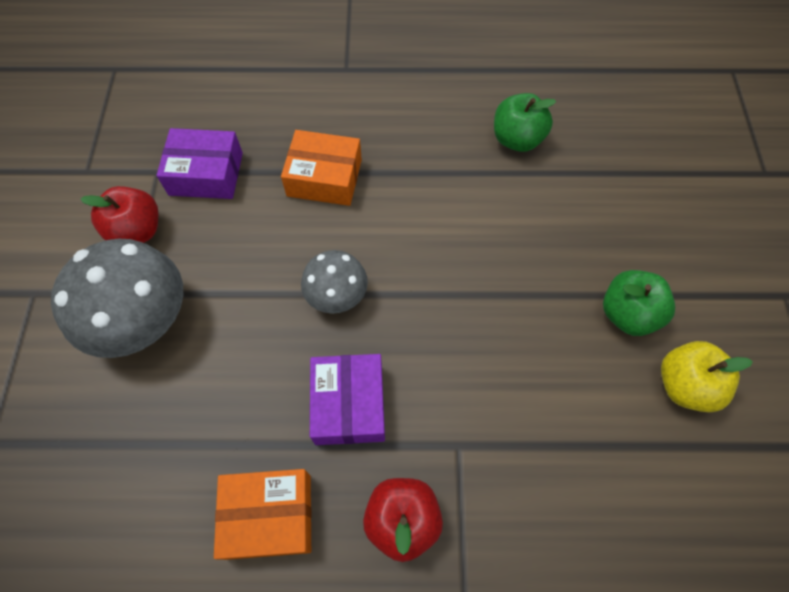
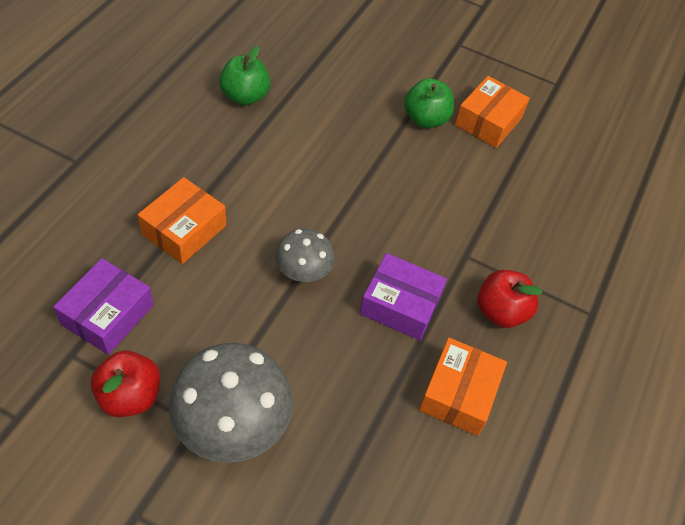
camera: 70 degrees left, 10 degrees down
yellow apple [661,341,753,412] -> orange box [455,76,530,148]

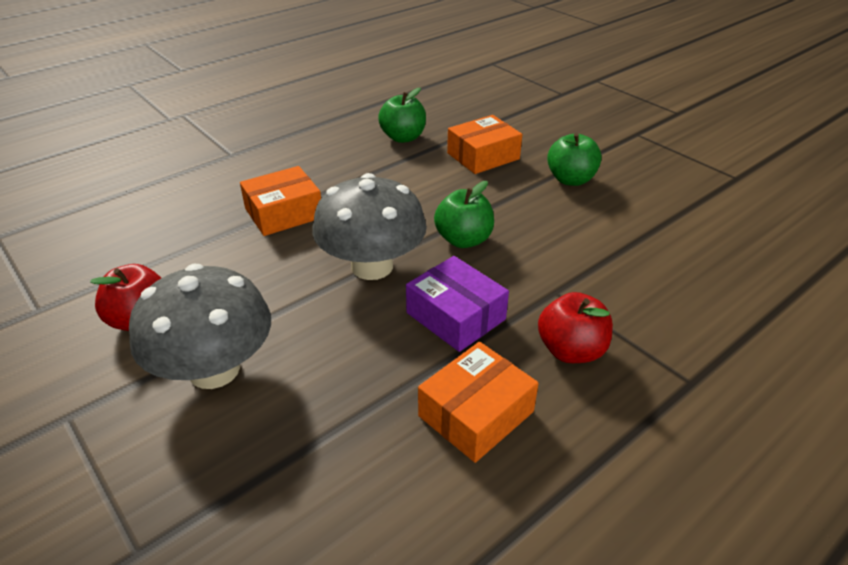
camera: 30 degrees right, 15 degrees down
purple box [53,258,154,355] -> none
grey mushroom [275,229,335,282] -> grey mushroom [312,173,427,280], size x1.75
orange box [455,76,530,148] -> orange box moved to [447,115,522,174]
none -> green apple [434,181,494,248]

